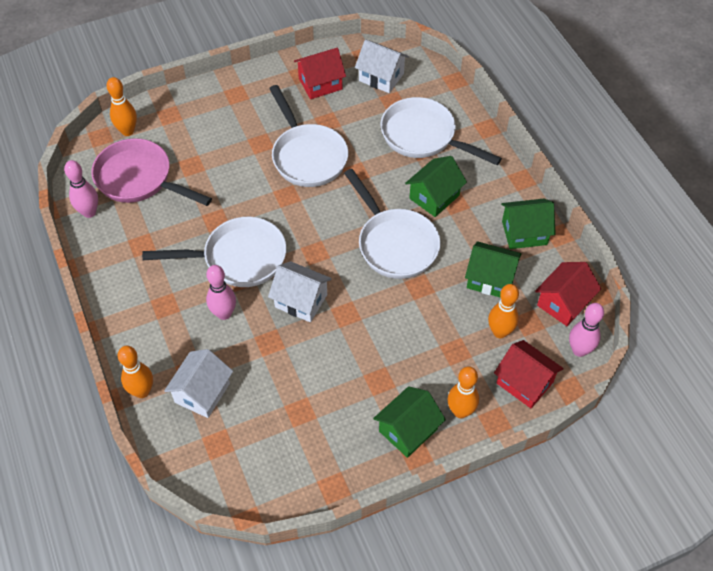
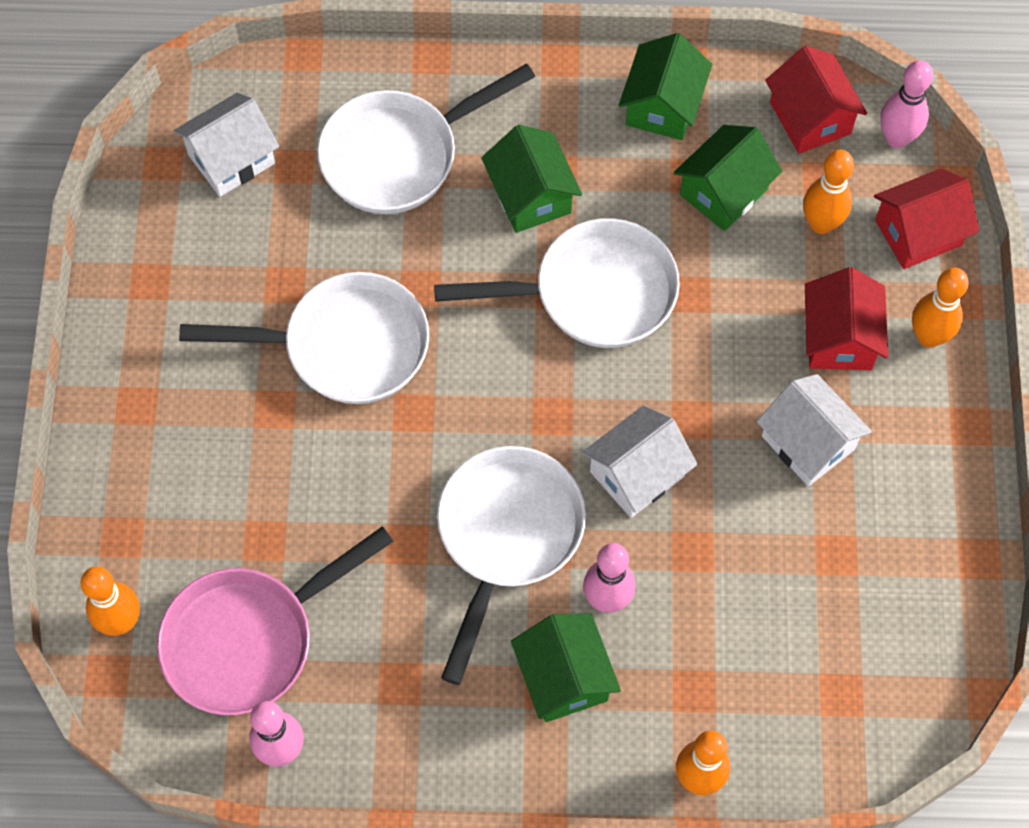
camera: 65 degrees left, 10 degrees up
white house [164,349,233,418] -> white house moved to [757,374,872,486]
red house [294,48,346,99] -> red house moved to [805,267,888,370]
green house [373,386,446,458] -> green house moved to [511,613,621,722]

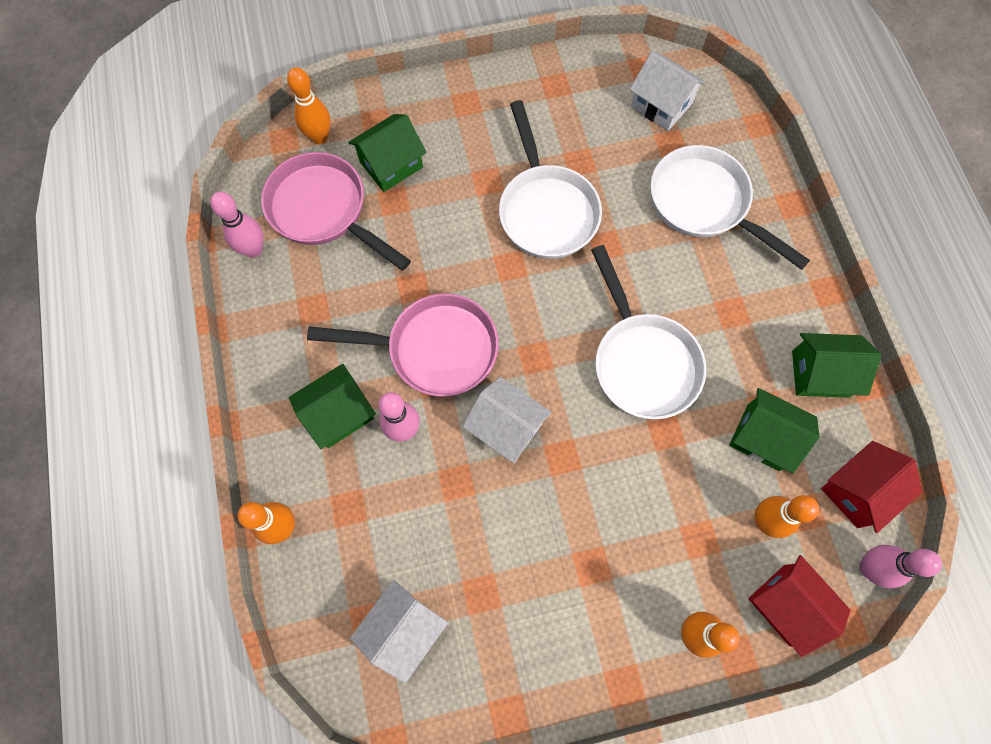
camera: 75 degrees right, 5 degrees up
white pan [437,446,586,685] -> pink pan [307,293,499,397]
green house [481,125,582,233] -> green house moved to [348,114,427,192]
white house [757,374,872,486] -> white house moved to [350,580,448,683]
red house [805,267,888,370] -> none

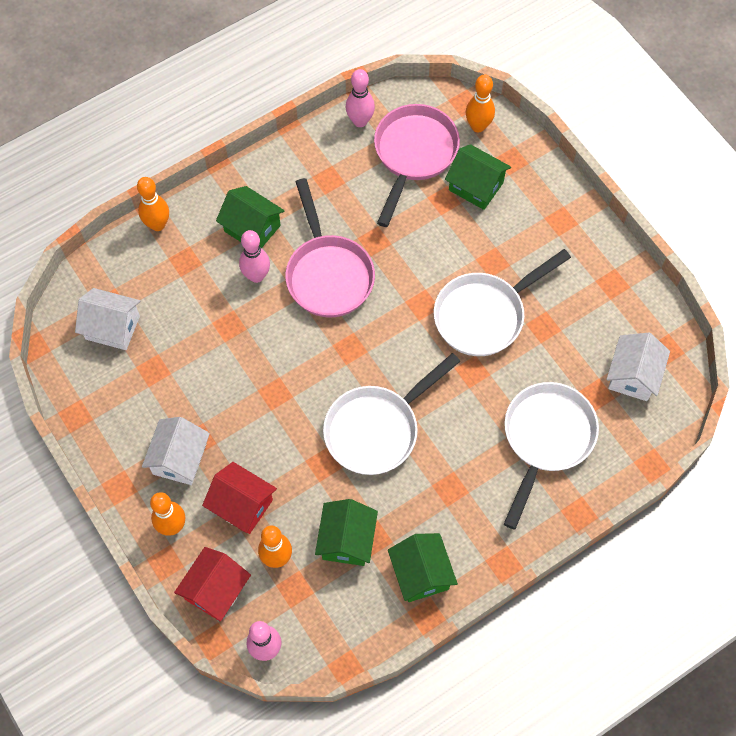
camera: 70 degrees right, 5 degrees down
white house [462,377,552,464] -> white house moved to [142,417,210,485]
red house [821,441,922,533] -> red house moved to [202,462,277,534]

